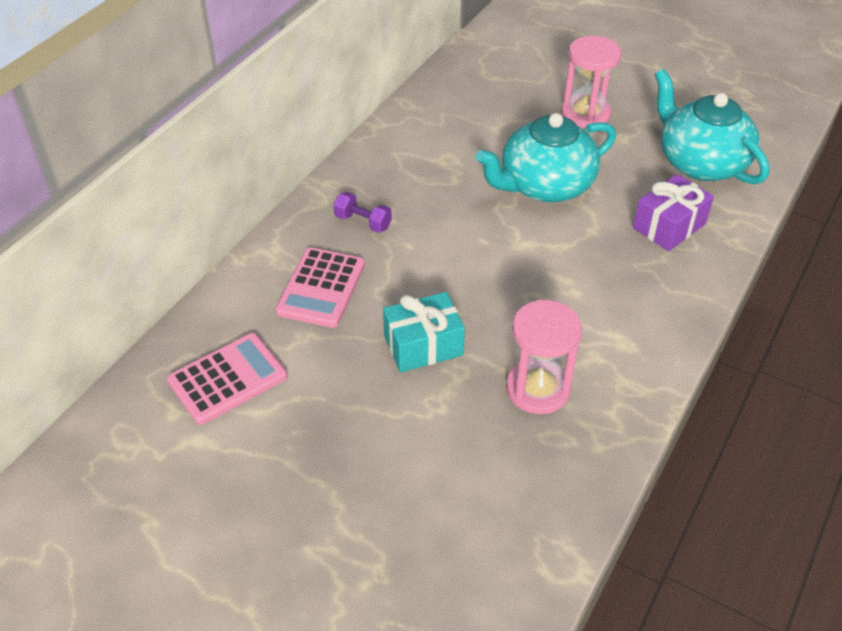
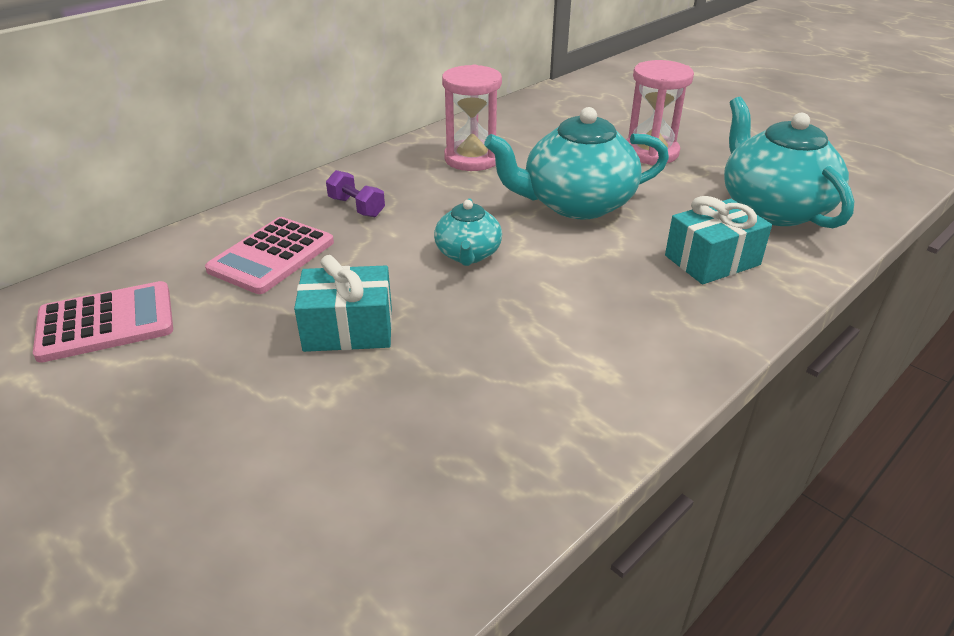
camera: 15 degrees right, 10 degrees down
pink hourglass [506,300,582,414] -> pink hourglass moved to [442,65,502,171]
purple gift [633,174,714,251] -> turquoise gift [665,196,772,284]
none -> turquoise teapot [434,198,502,266]

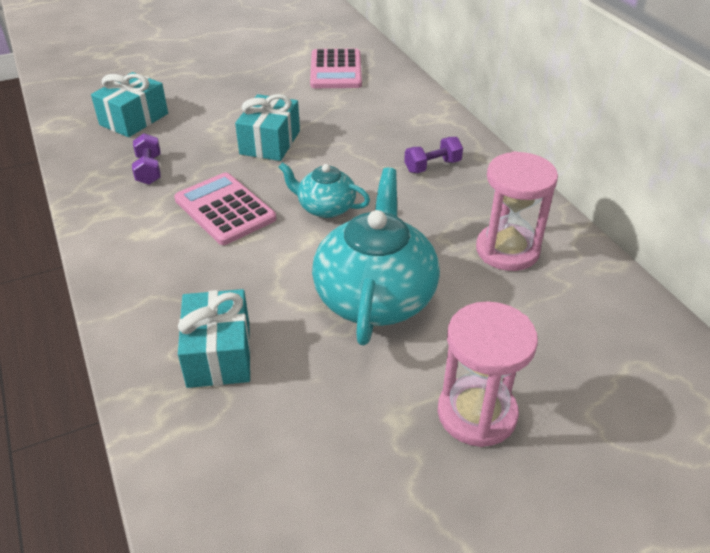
camera: 110 degrees right, 5 degrees up
pink calculator [205,217,334,294] -> pink calculator moved to [174,172,276,245]
turquoise teapot [724,97,855,228] -> none
none -> turquoise gift [91,72,168,137]
none -> purple dumbbell [132,133,161,185]

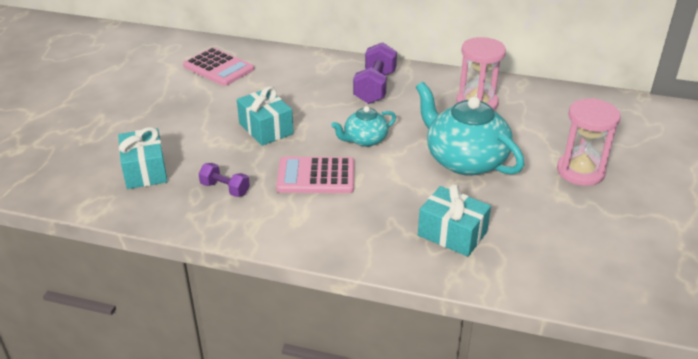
camera: 50 degrees left, 5 degrees down
purple dumbbell [404,137,463,173] -> purple dumbbell [353,42,397,104], size x1.72

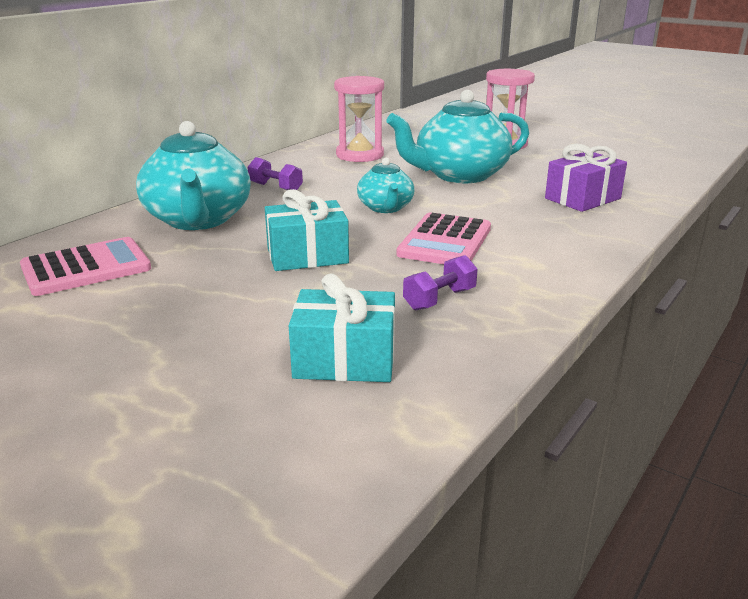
camera: 70 degrees left, 10 degrees down
purple dumbbell [353,42,397,104] -> purple dumbbell [247,157,303,190], size x0.58
turquoise gift [418,184,491,257] -> purple gift [545,144,627,212]
none -> turquoise teapot [136,121,251,230]

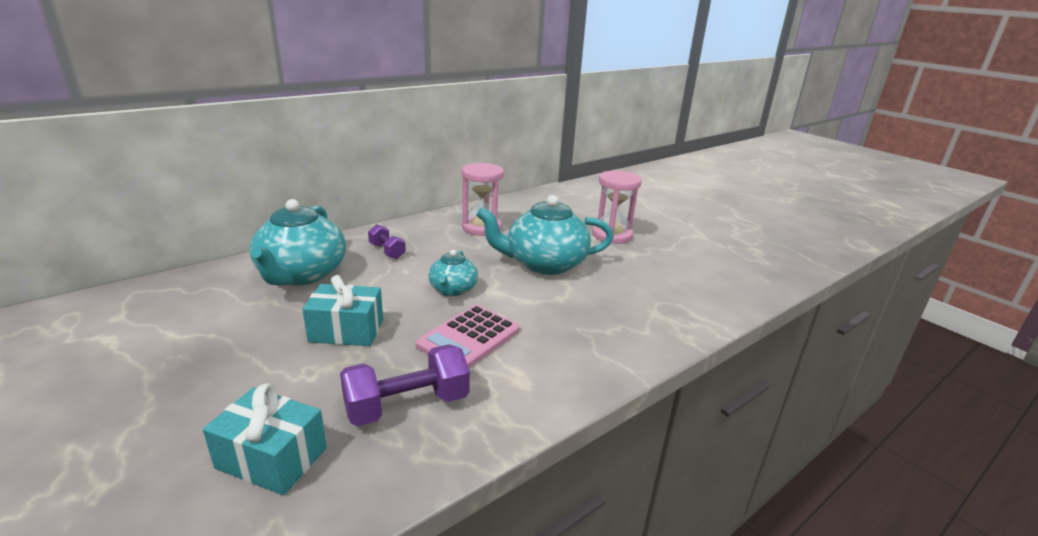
camera: 15 degrees right, 0 degrees up
pink calculator [20,237,151,296] -> none
purple dumbbell [403,255,478,311] -> purple dumbbell [340,344,470,426], size x1.72
purple gift [545,144,627,212] -> none

